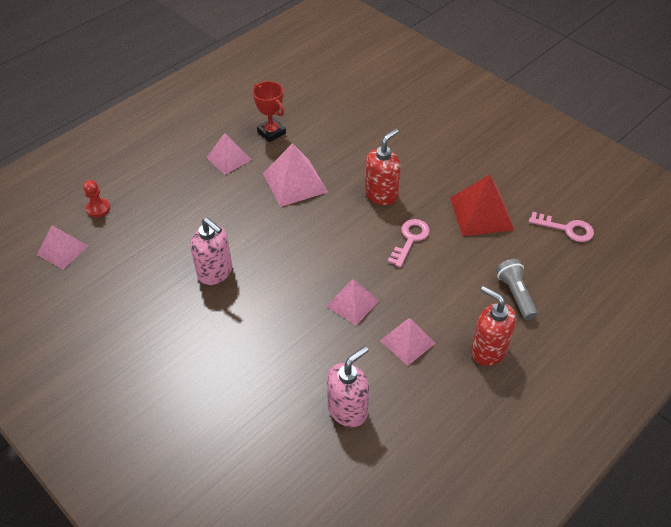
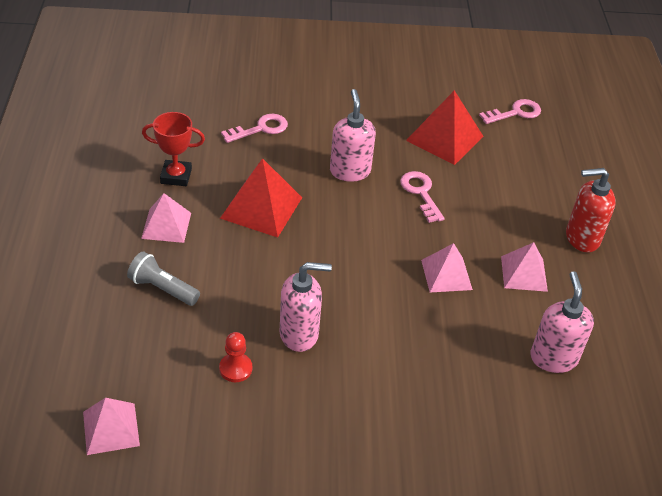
camera: 50 degrees left, 5 degrees down
red pawn [83,180,110,218] -> red pawn moved to [219,332,252,382]
pink pyramid [263,143,328,207] -> red pyramid [220,158,302,237]
red soap dispenser [365,129,401,205] -> pink soap dispenser [330,89,376,182]
grey flashlight [496,259,538,320] -> grey flashlight moved to [127,252,200,306]
none -> pink key [221,114,288,143]

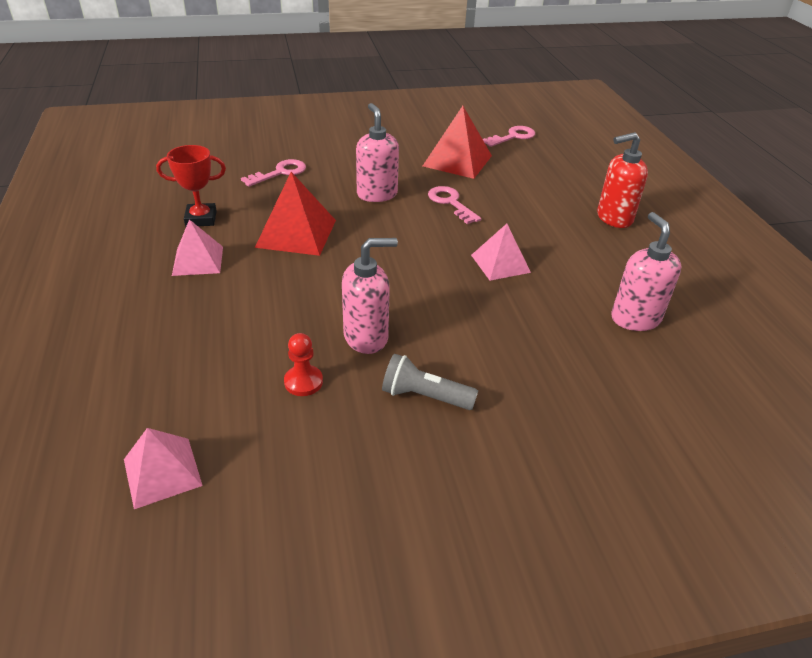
camera: 10 degrees left, 5 degrees down
grey flashlight [127,252,200,306] -> grey flashlight moved to [382,354,478,410]
pink pyramid [501,242,548,292] -> none

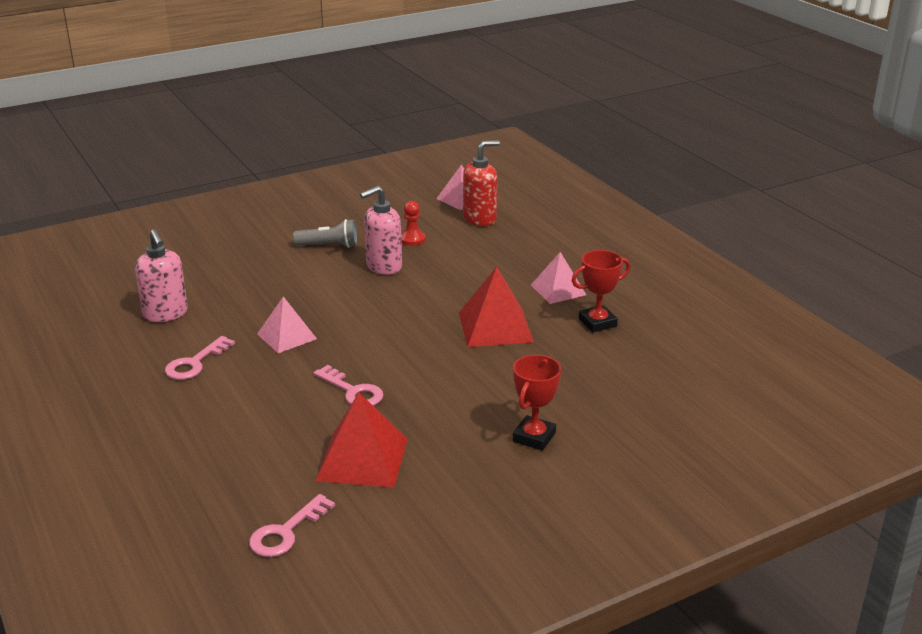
camera: 165 degrees right, 10 degrees down
pink key [241,159,306,187] -> pink key moved to [165,336,235,380]
pink soap dispenser [356,103,399,202] -> none
red soap dispenser [597,132,648,228] -> red soap dispenser moved to [463,140,500,226]
none -> red trophy [513,355,561,451]

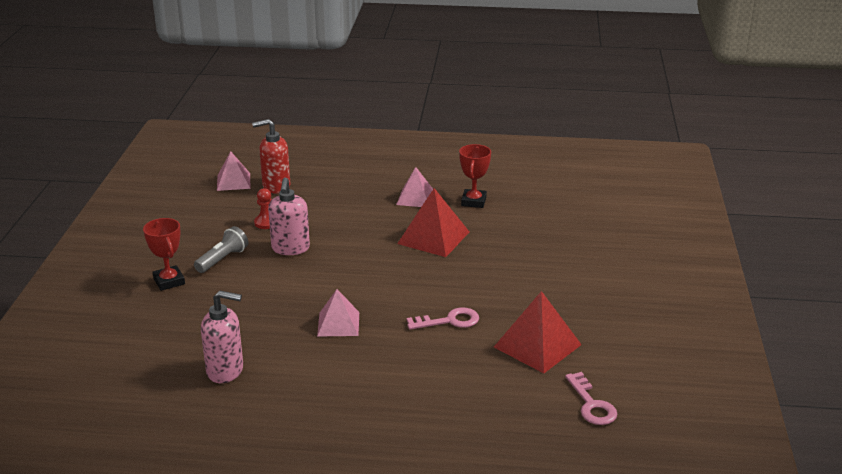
camera: 55 degrees left, 0 degrees up
pink key [165,336,235,380] -> none
red soap dispenser [463,140,500,226] -> red soap dispenser turned 105 degrees counterclockwise [252,119,290,194]
red trophy [513,355,561,451] -> red trophy moved to [143,218,185,291]

